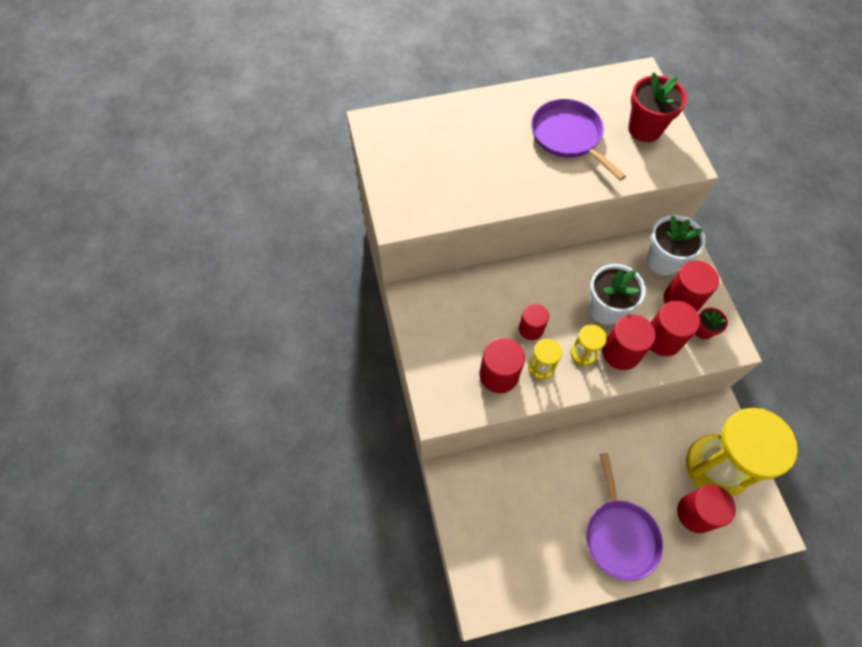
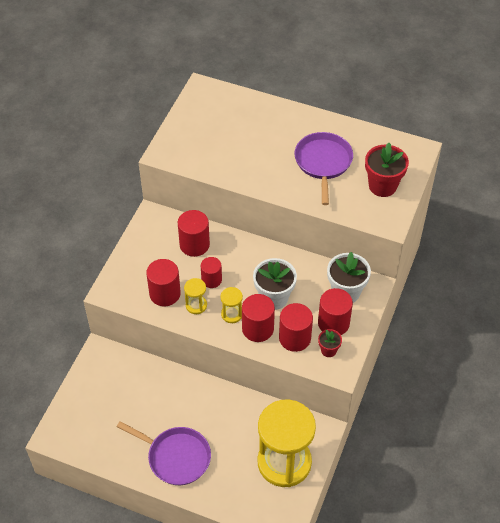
camera: 35 degrees right, 10 degrees down
purple pan [586,453,663,581] -> purple pan turned 90 degrees counterclockwise [117,421,211,485]
red cylinder [677,485,736,533] -> red cylinder moved to [178,210,210,257]

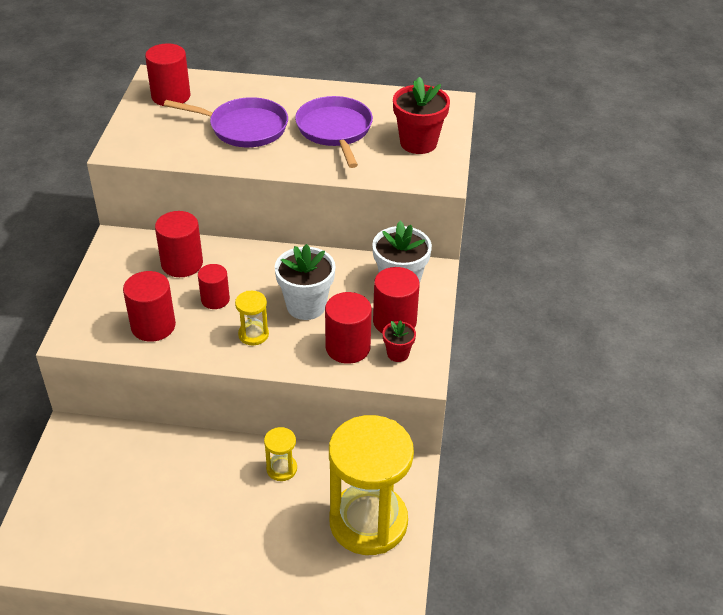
camera: 15 degrees left, 10 degrees down
purple pan [117,421,211,485] -> purple pan moved to [164,97,288,147]
yellow hourglass [184,278,207,314] -> yellow hourglass moved to [264,427,297,481]
red cylinder [242,294,275,342] -> red cylinder moved to [145,43,190,106]

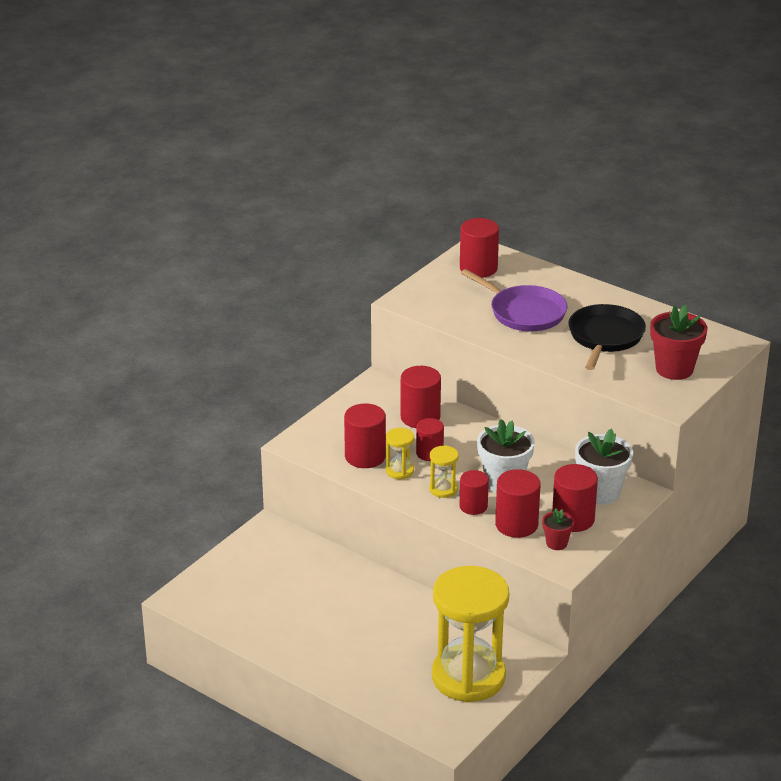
camera: 30 degrees right, 10 degrees down
yellow hourglass [264,427,297,481] -> yellow hourglass moved to [386,428,414,479]
purple pan [295,96,373,168] -> black pan [568,304,646,370]
none -> red cylinder [459,470,489,515]

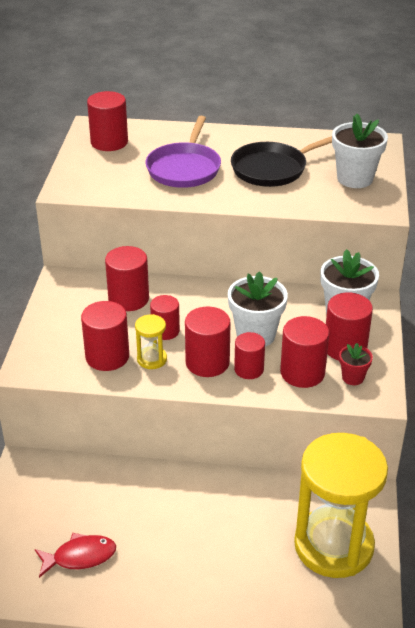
camera: 30 degrees left, 5 degrees up
yellow hourglass [429,445,459,498] -> red cylinder [185,307,231,377]
purple pan [461,269,567,331] -> purple pan turned 90 degrees clockwise [146,116,221,188]
black pan [568,304,646,370] -> black pan turned 105 degrees counterclockwise [231,136,332,187]
red flower pot [650,305,707,380] -> white flower pot [332,114,388,188]
none -> red fish [35,533,116,578]

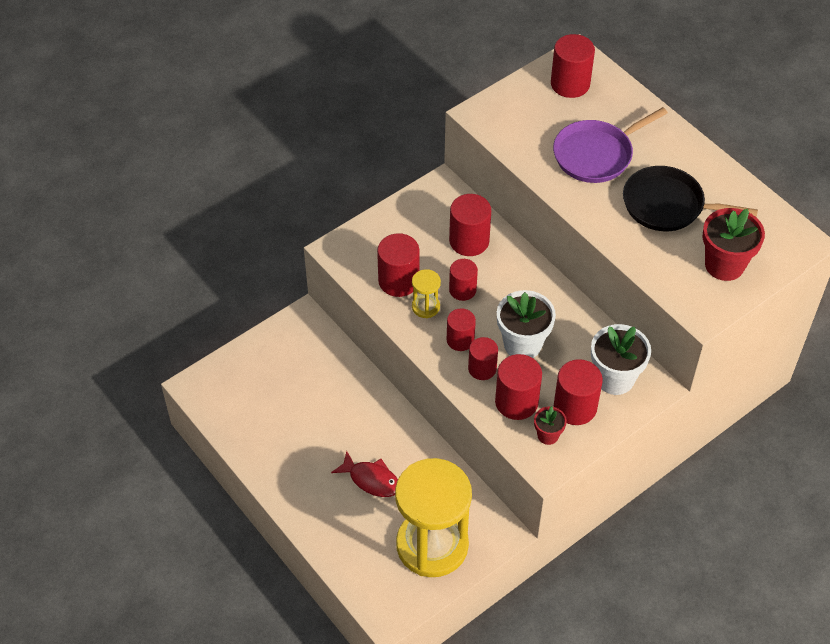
camera: 45 degrees right, 15 degrees up
red fish [35,533,116,578] -> red fish moved to [331,451,398,497]
red cylinder [185,307,231,377] -> red cylinder [447,308,476,351], size x0.67
white flower pot [332,114,388,188] -> red flower pot [702,208,765,281]

